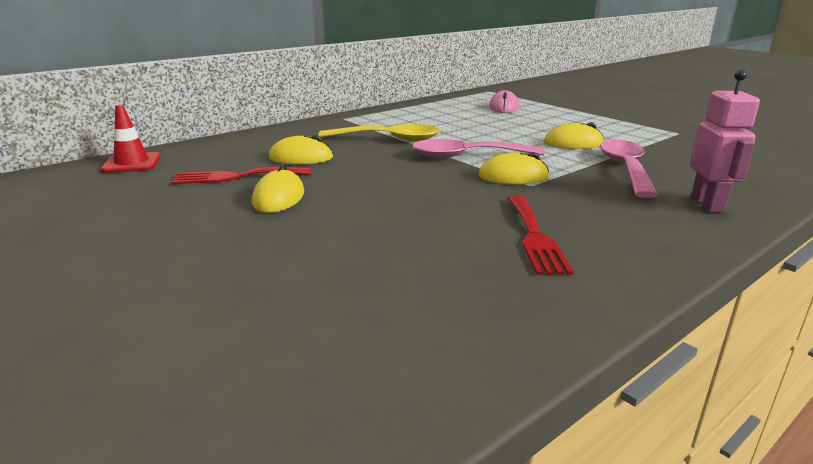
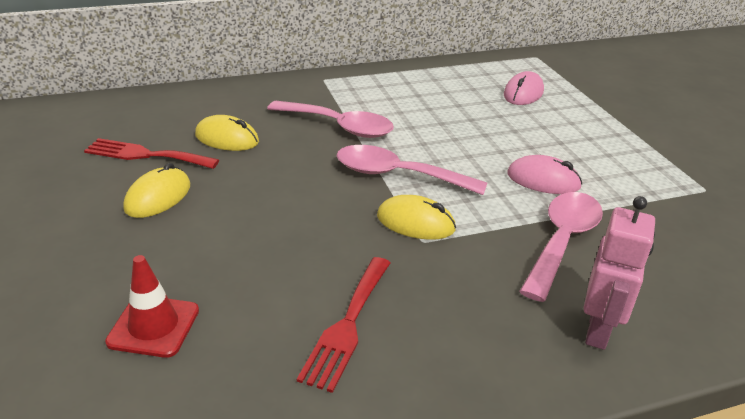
camera: 20 degrees right, 10 degrees up
red traffic cone [101,104,161,173] -> red traffic cone moved to [105,255,199,358]
yellow spoon [318,124,440,141] -> pink spoon [267,101,394,138]
yellow mouse [544,122,604,149] -> pink mouse [507,155,582,194]

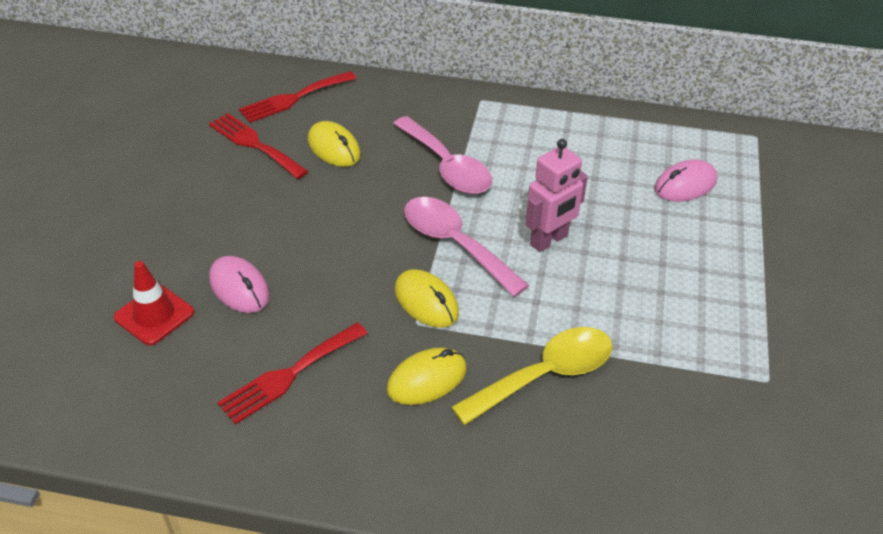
camera: 30 degrees right, 10 degrees up
yellow mouse [123,163,190,218] -> yellow mouse moved to [387,348,466,405]
pink mouse [507,155,582,194] -> pink mouse moved to [209,256,270,313]
pink spoon [519,192,603,302] -> yellow spoon [451,327,612,425]
pink robot [584,196,655,350] -> pink robot moved to [526,139,588,252]
none -> red fork [239,71,357,123]

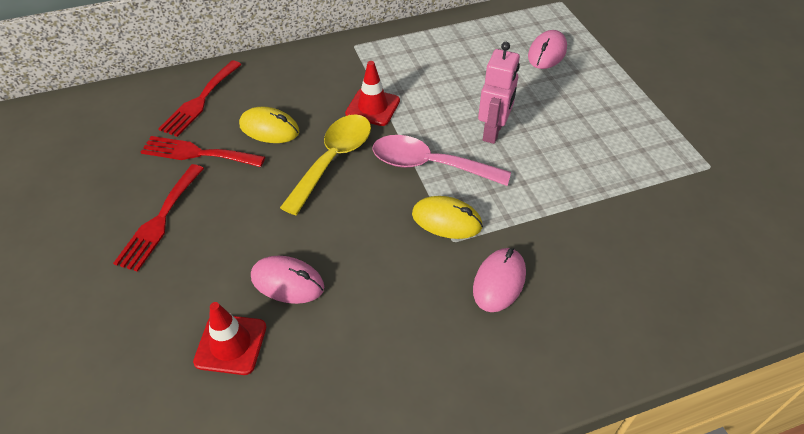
camera: 30 degrees left, 5 degrees up
red fork [217,322,368,424] -> red fork moved to [113,164,204,272]
yellow mouse [387,348,466,405] -> pink mouse [473,248,526,312]
pink spoon [393,116,492,194] -> red traffic cone [345,61,400,126]
yellow spoon [451,327,612,425] -> yellow spoon moved to [280,114,371,215]

